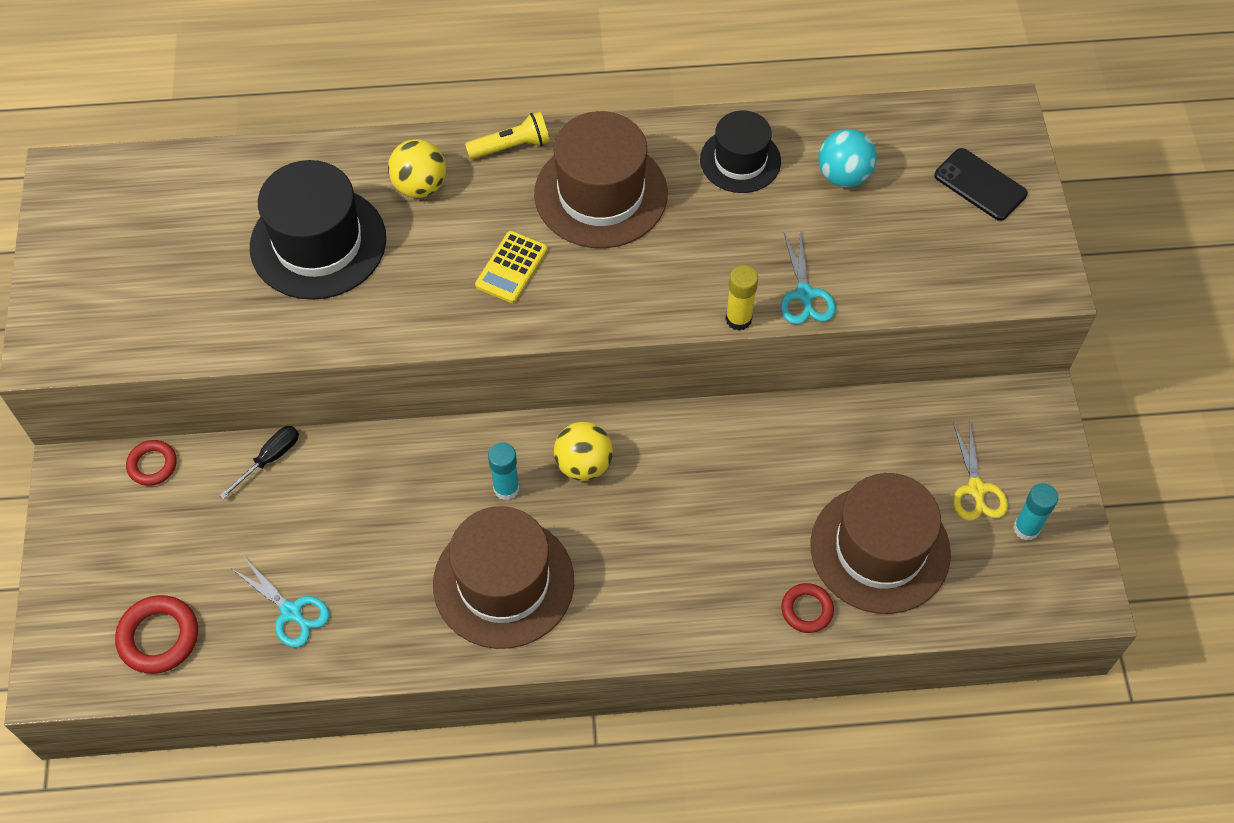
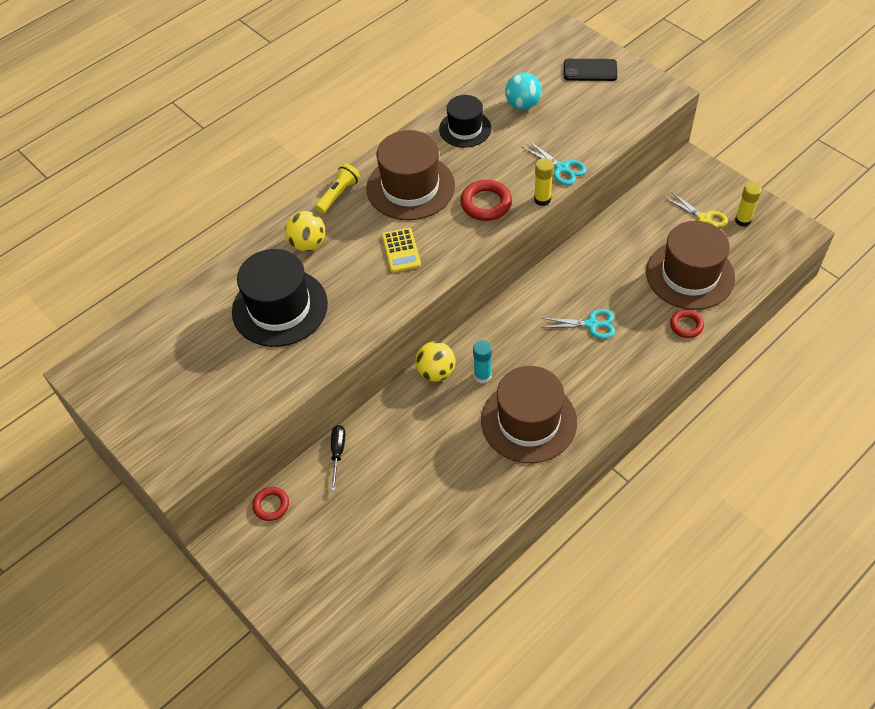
camera: 35 degrees left, 5 degrees down
red ring [115,595,198,674] -> red ring moved to [460,180,512,221]
turquoise scissors [232,558,330,647] -> turquoise scissors moved to [542,309,615,339]
yellow ball [554,422,613,481] -> yellow ball moved to [415,341,456,382]
turquoise glue stick [1013,483,1058,541] -> yellow glue stick [735,183,762,227]

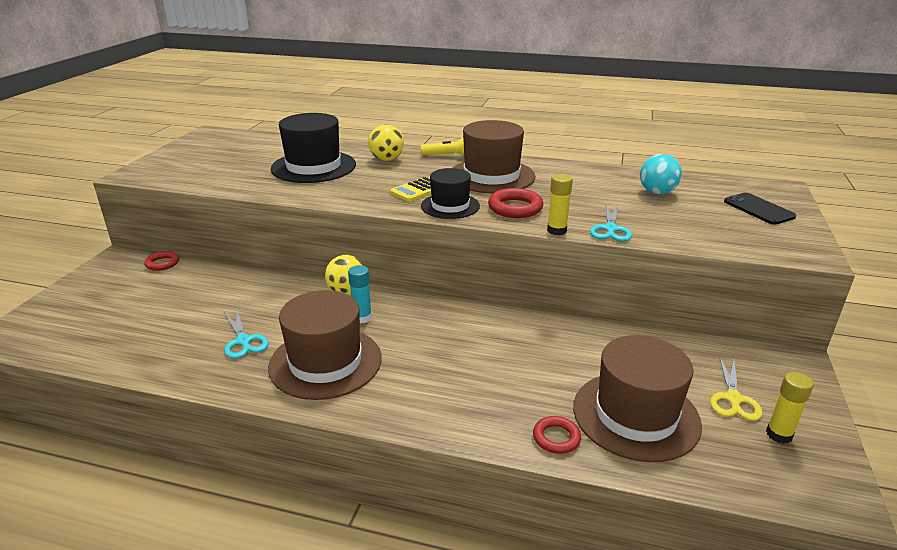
camera: 55 degrees right, 25 degrees down
black screwdriver [331,425,345,491] -> none
black hat [439,95,491,148] -> black hat moved to [421,168,480,219]
turquoise scissors [542,309,615,339] -> turquoise scissors moved to [224,311,269,359]

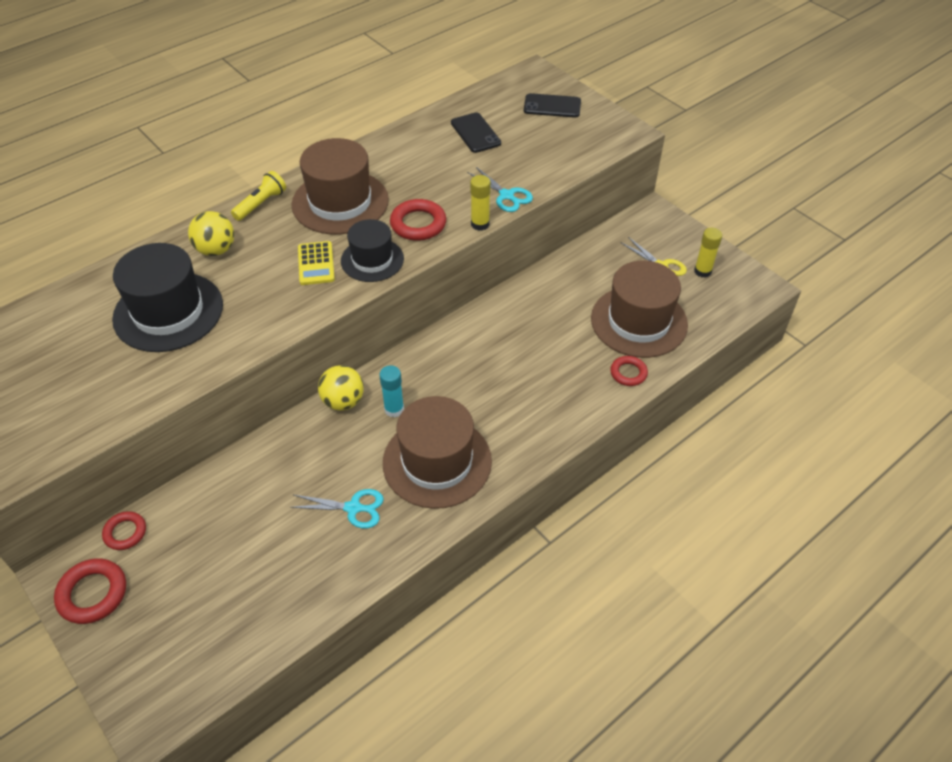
camera: 55 degrees left, 20 degrees up
turquoise ball [640,154,682,194] -> black phone [451,113,501,153]
none -> red ring [54,558,126,624]

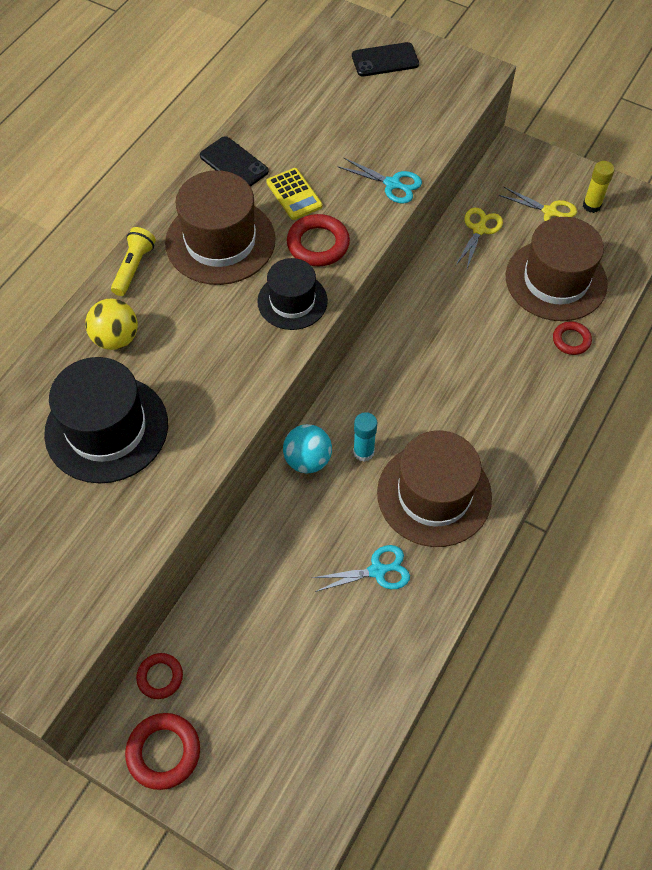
camera: 20 degrees left, 10 degrees up
yellow calculator [298,241,335,285] -> yellow calculator moved to [266,168,323,220]
yellow ball [318,365,364,411] -> turquoise ball [283,424,332,473]
black phone [451,113,501,153] -> black phone moved to [200,136,269,187]
yellow glue stick [470,175,491,231] -> none
none -> yellow scissors [455,208,503,269]

